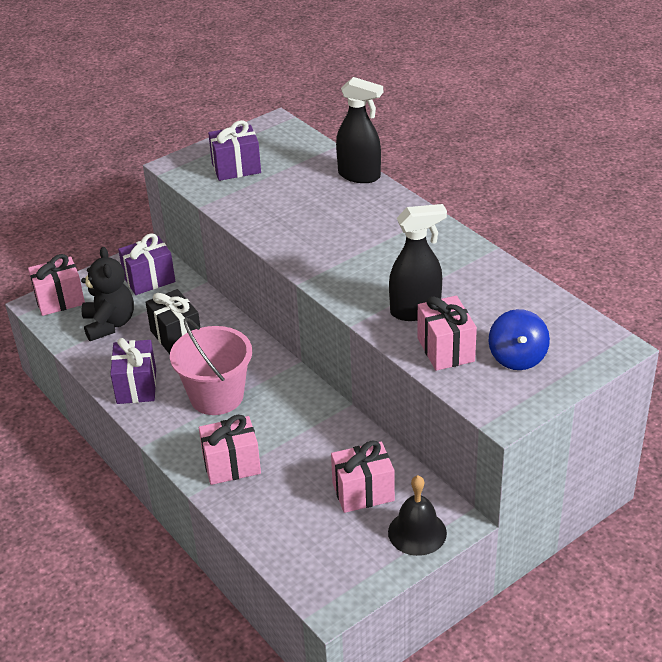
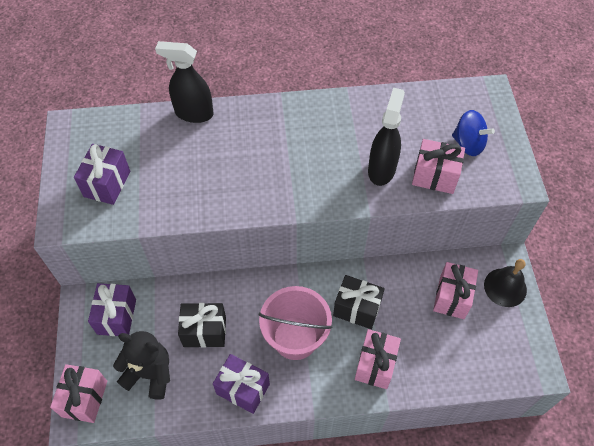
camera: 60 degrees left, 20 degrees up
black spray bottle [336,77,383,183] -> black spray bottle turned 135 degrees counterclockwise [155,41,213,123]
none -> black gift [333,275,385,329]

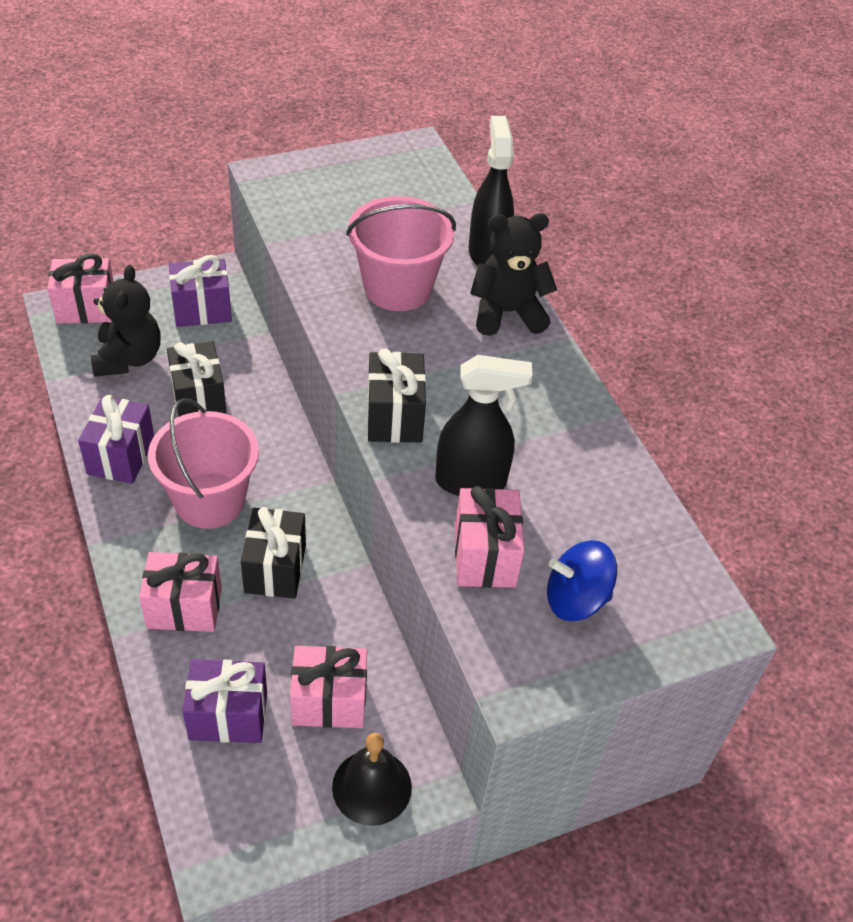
camera: 70 degrees right, 10 degrees down
purple gift [74,144,130,205] -> purple gift moved to [183,659,267,743]
blue spinning top [452,110,495,156] -> blue spinning top turned 75 degrees clockwise [547,540,617,621]
none -> pink bucket [346,196,456,311]
none -> black gift [367,348,426,443]
none -> black teddy bear [470,213,557,336]

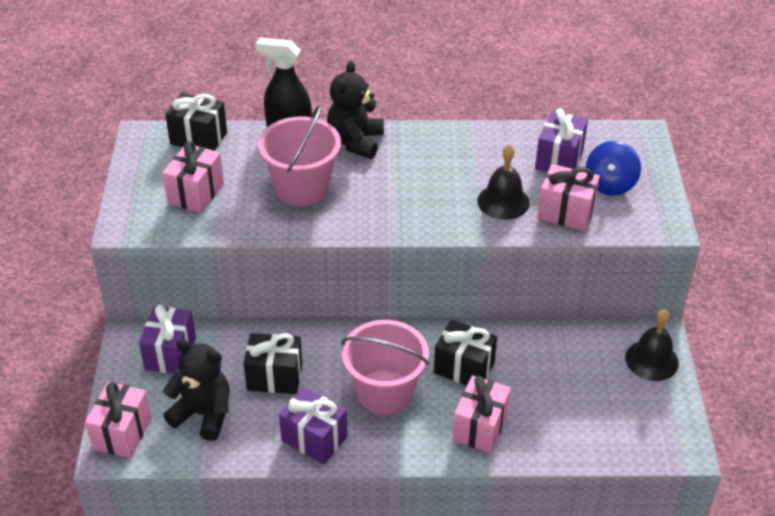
camera: 65 degrees left, 5 degrees down
purple gift [183,659,267,743] -> purple gift moved to [535,109,588,172]
pink gift [290,646,367,728] -> pink gift moved to [162,141,224,213]
black gift [367,348,426,443] -> black gift moved to [165,93,227,151]
black spray bottle [435,355,533,496] -> black bell [477,144,530,220]

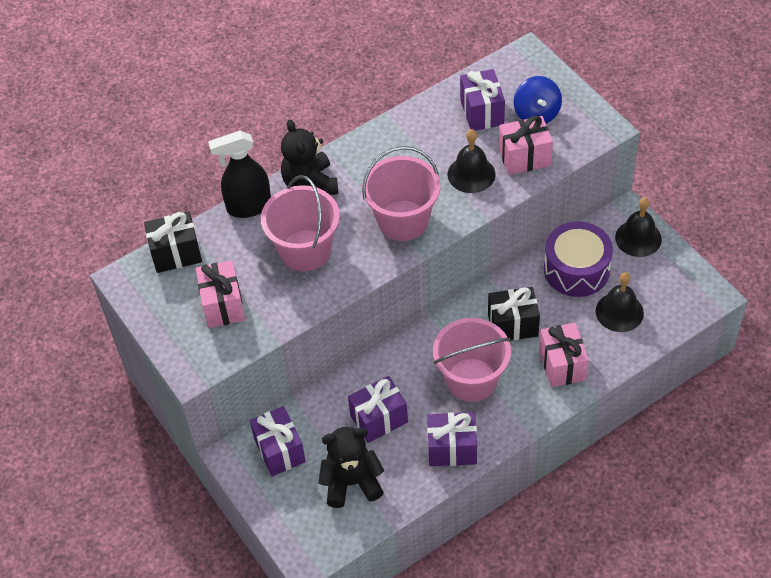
camera: 30 degrees left, 10 degrees up
pink gift [85,382,152,458] -> none
black gift [244,333,302,394] -> purple gift [348,376,408,443]
none -> pink bucket [362,146,440,241]
none -> purple drum [544,222,613,297]
none -> black bell [596,272,644,332]

